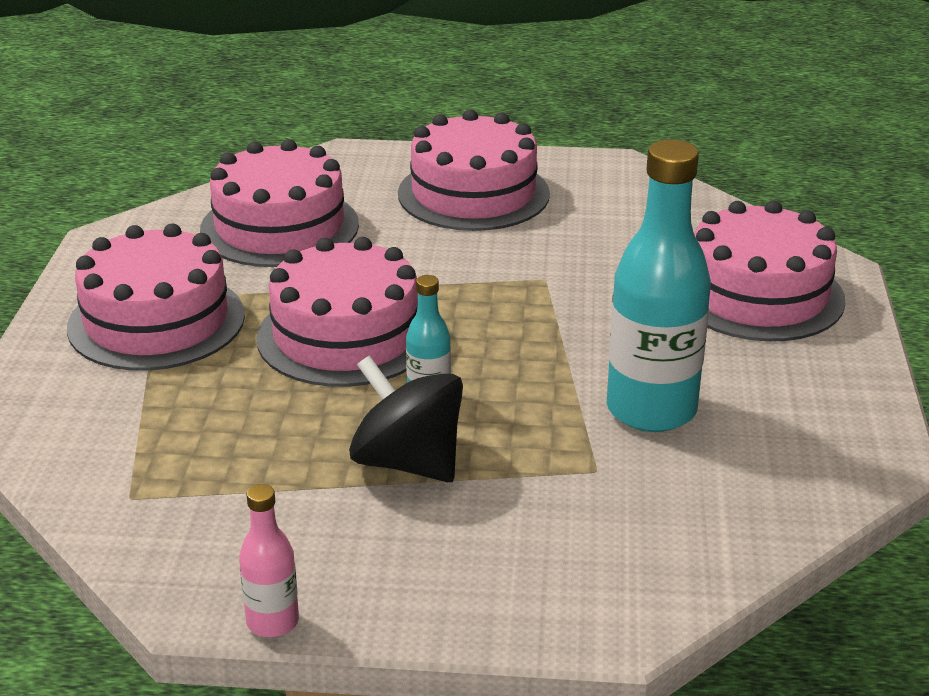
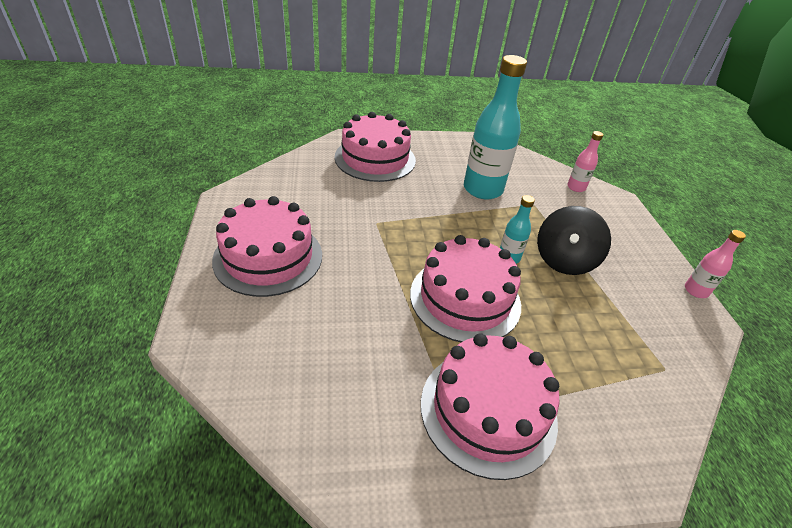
camera: 105 degrees left, 10 degrees up
pink cake [200,139,359,267] -> none
none -> pink bottle [567,131,603,192]

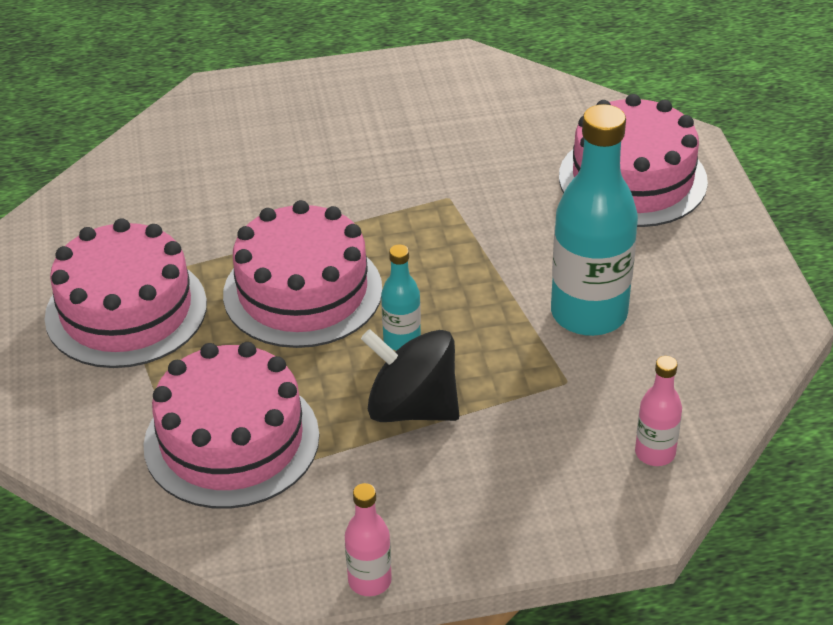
camera: 90 degrees right, 0 degrees up
pink cake [212,196,322,297] -> pink cake moved to [144,342,319,509]

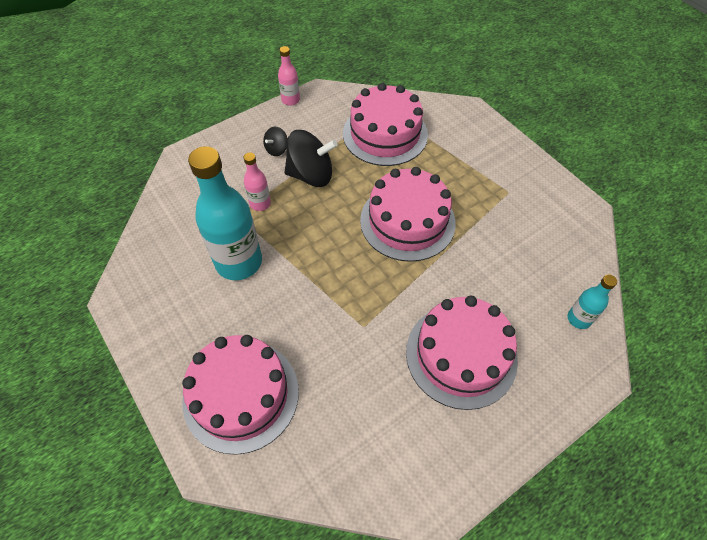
camera: 155 degrees right, 15 degrees up
pink cake [45,218,207,368] -> pink cake moved to [406,296,518,410]
turquoise bottle [381,244,421,351] -> turquoise bottle moved to [568,274,617,329]
pink bottle [635,356,682,466] -> pink bottle moved to [244,153,271,211]
none -> black spinning top [263,127,288,156]

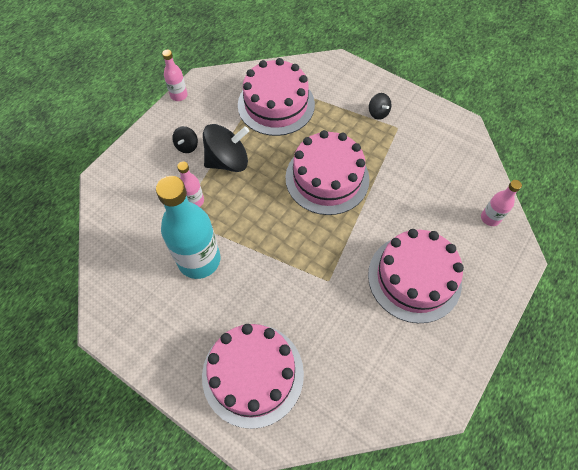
camera: 20 degrees left, 5 degrees up
turquoise bottle [568,274,617,329] -> pink bottle [481,180,522,226]
none -> black spinning top [369,93,392,120]

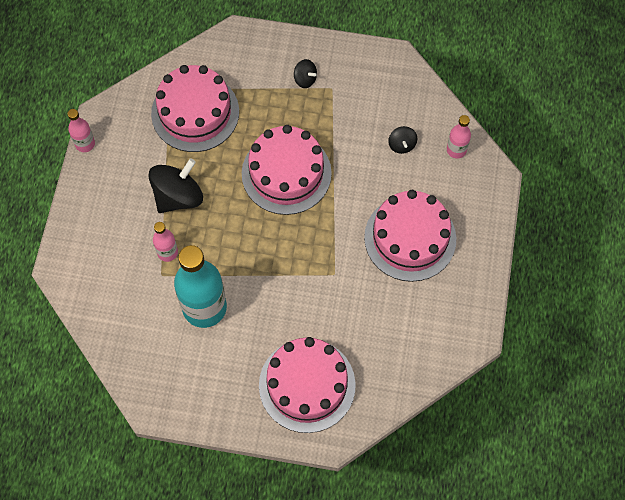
camera: 25 degrees left, 5 degrees up
black spinning top [172,126,198,153] -> black spinning top moved to [388,126,417,154]

